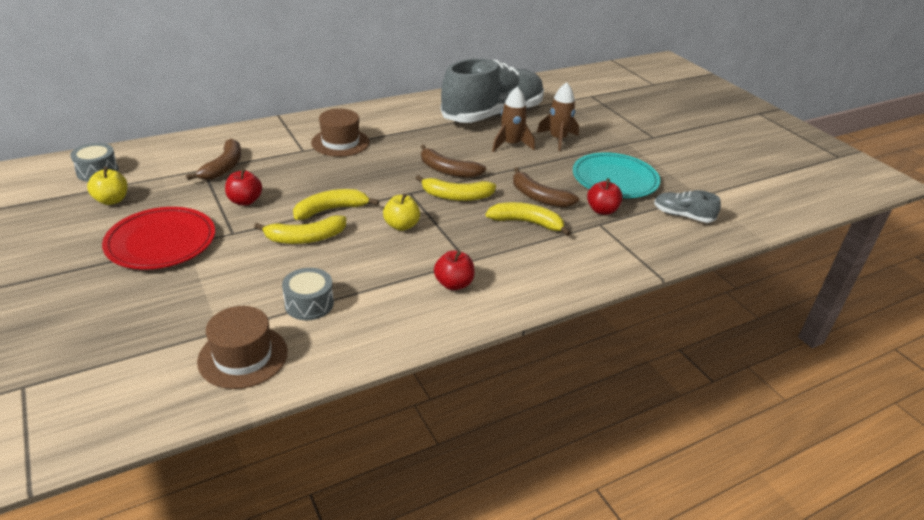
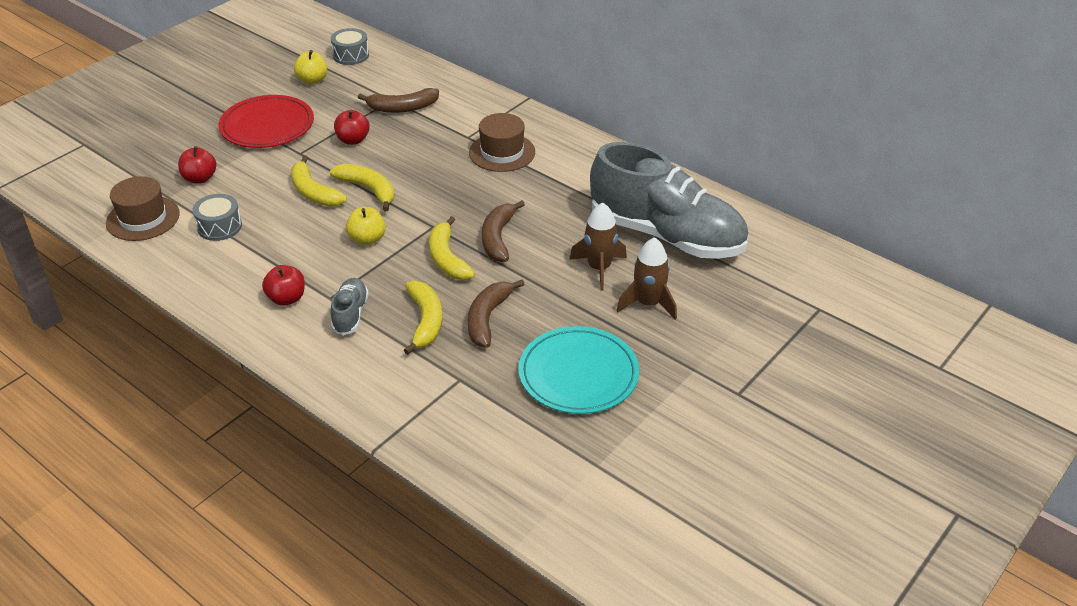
camera: 70 degrees right, 5 degrees up
red apple [587,178,622,215] -> red apple moved to [178,146,216,184]
grey shoe [654,190,721,223] -> grey shoe moved to [330,278,369,335]

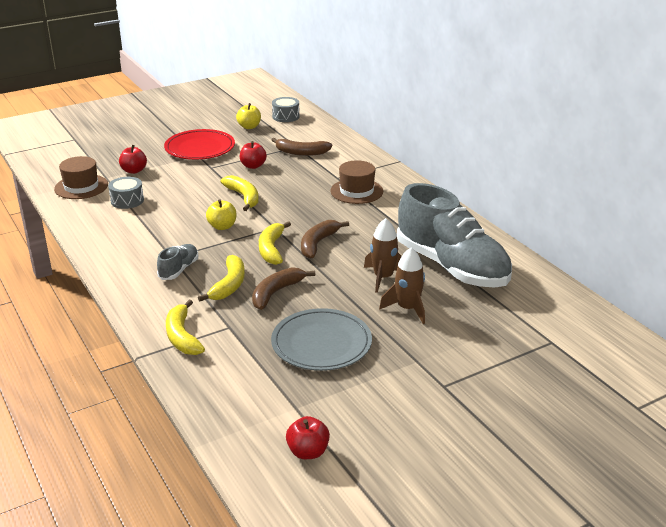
camera: 20 degrees right, 10 degrees down
red apple [262,265,305,306] -> red apple moved to [286,416,330,459]
yellow banana [291,155,347,207] -> yellow banana moved to [166,299,205,355]
turquoise plate [518,326,639,414] -> grey plate [271,308,372,371]

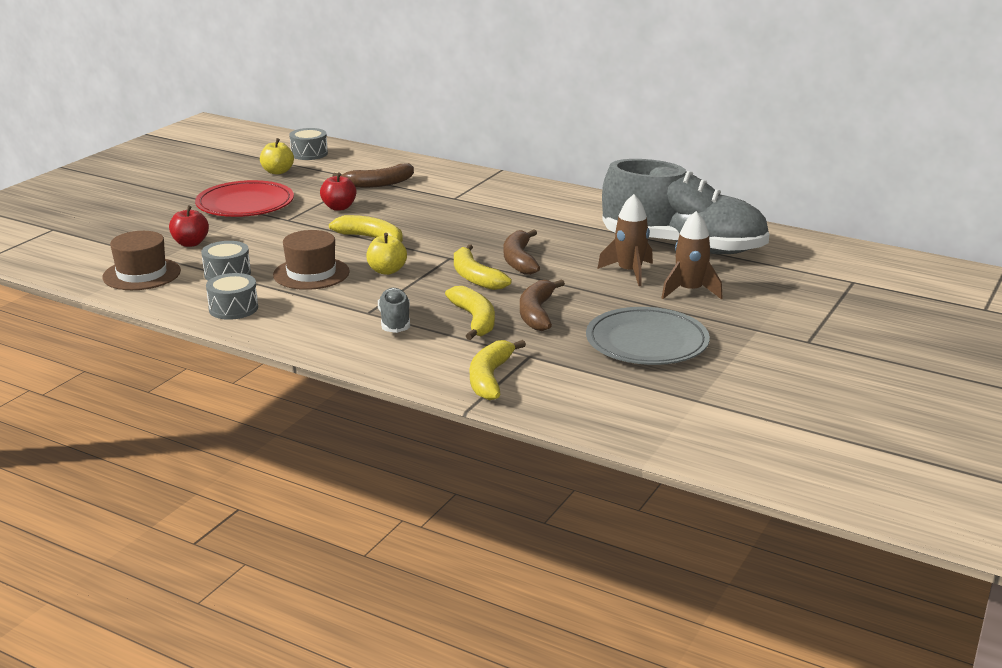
camera: 30 degrees left, 5 degrees down
yellow banana [166,299,205,355] -> yellow banana turned 60 degrees clockwise [470,340,526,400]
red apple [286,416,330,459] -> none
brown hat [330,160,383,204] -> brown hat moved to [273,230,350,290]
none -> grey drum [206,273,258,320]

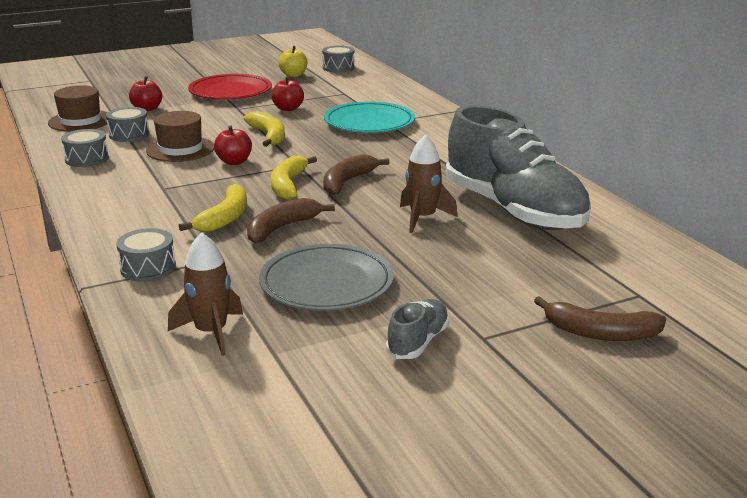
camera: 35 degrees right, 0 degrees up
brown banana [332,163,414,188] -> brown banana moved to [534,296,666,341]
yellow apple [366,233,407,275] -> red apple [214,125,252,165]
grey shoe [378,288,410,333] -> grey shoe moved to [386,299,449,359]
yellow banana [470,340,526,400] -> grey drum [116,228,176,282]
brown rocket [661,211,723,300] -> brown rocket moved to [168,232,243,356]
none -> turquoise plate [324,101,415,133]

